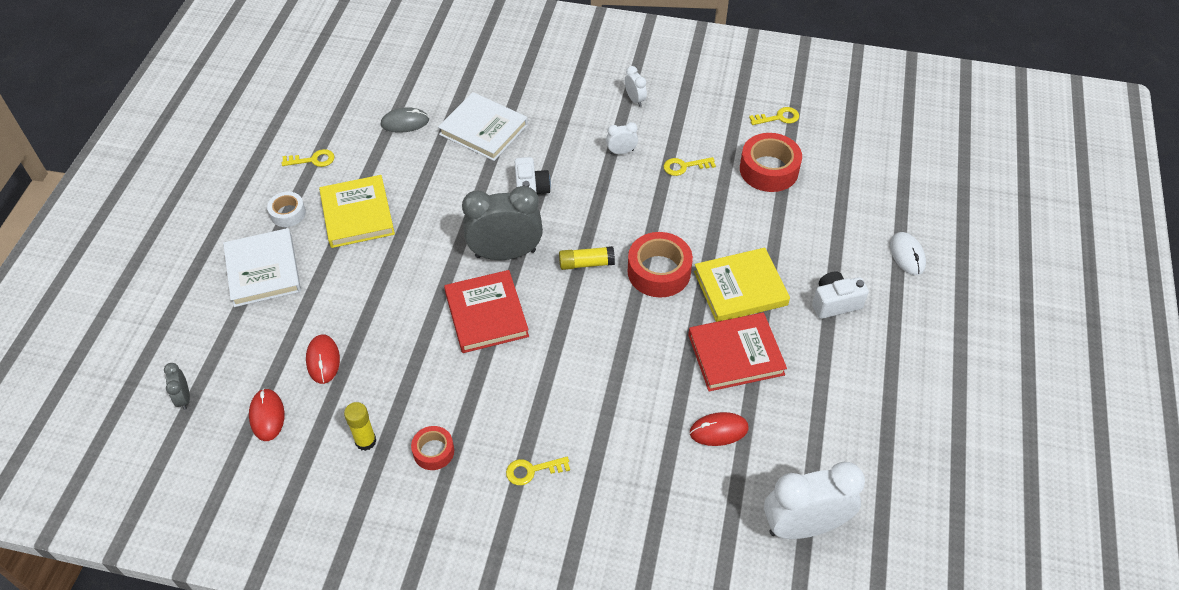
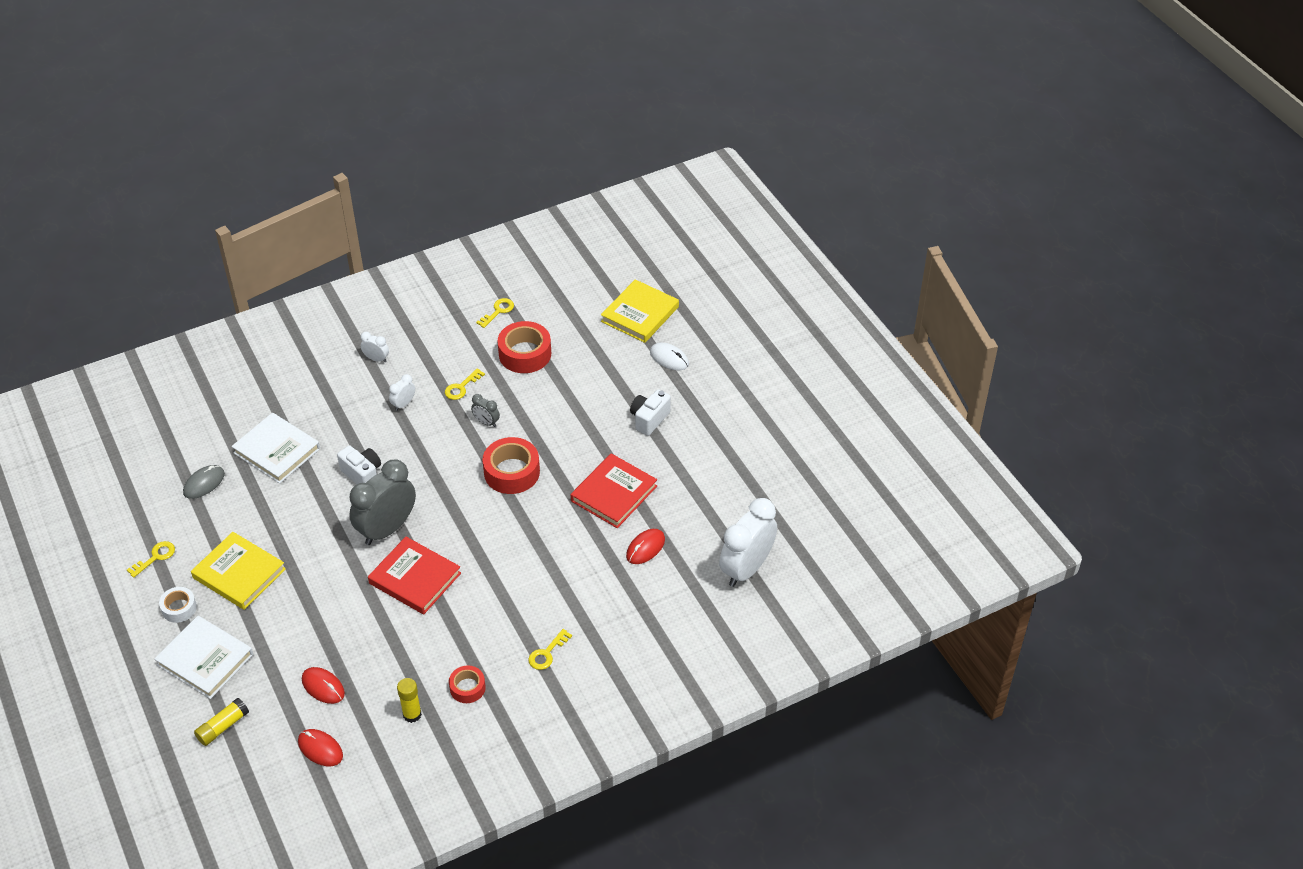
camera: 40 degrees left, 5 degrees down
grey clock [164,363,190,410] -> grey clock moved to [471,394,500,427]
white book [438,92,528,161] -> white book turned 45 degrees clockwise [232,413,320,484]
yellow glue stick [559,246,615,270] -> yellow glue stick moved to [194,698,249,746]
yellow book [694,248,790,322] -> yellow book moved to [601,279,679,343]

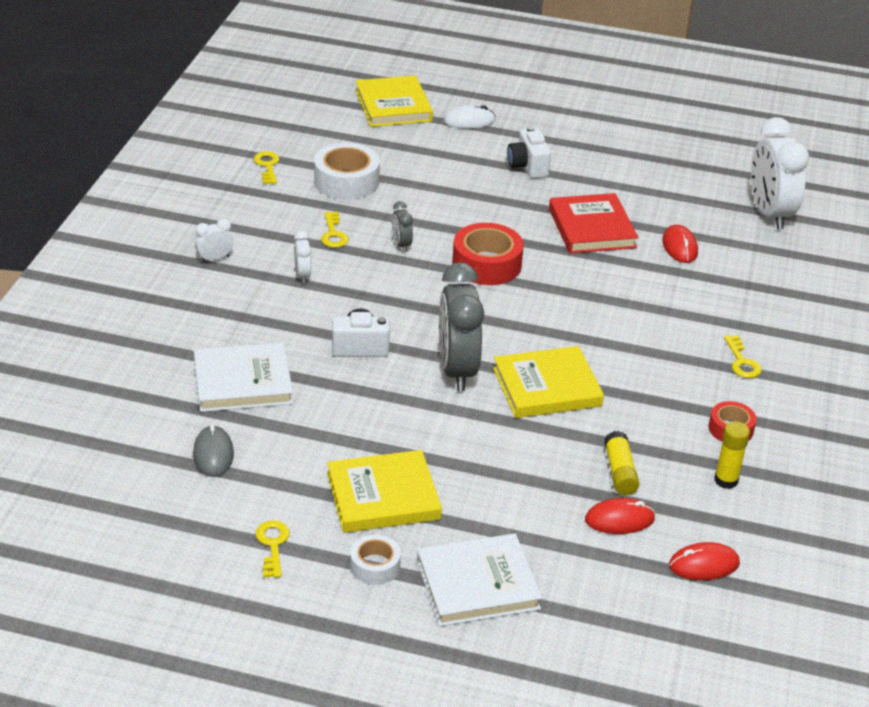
camera: 50 degrees left, 10 degrees down
yellow glue stick [194,698,249,746] -> yellow glue stick moved to [604,431,639,495]
red book [368,537,461,614] -> yellow book [493,346,604,418]
grey clock [471,394,500,427] -> grey clock turned 90 degrees clockwise [392,201,413,252]
red tape [498,321,551,373] -> white tape [314,143,380,200]

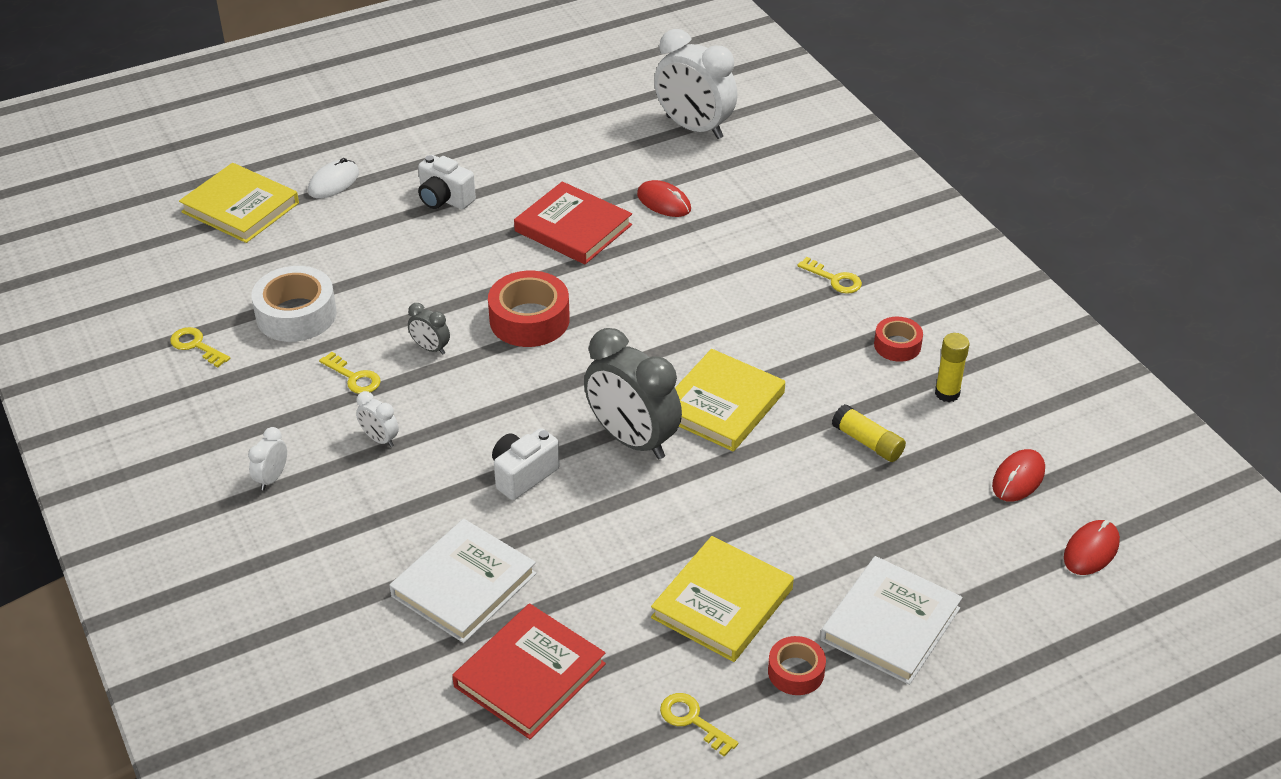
camera: 40 degrees left, 5 degrees up
grey mouse [193,424,234,477] -> red book [452,603,606,739]
white tape [350,534,401,585] -> red tape [768,636,826,695]
red mouse [585,498,655,534] -> red mouse moved to [1064,520,1120,575]

